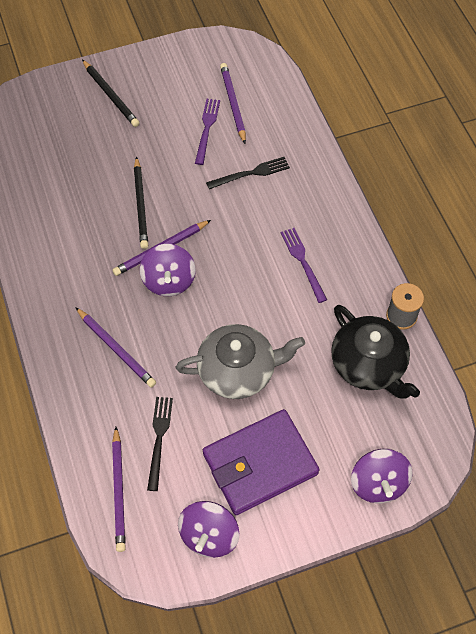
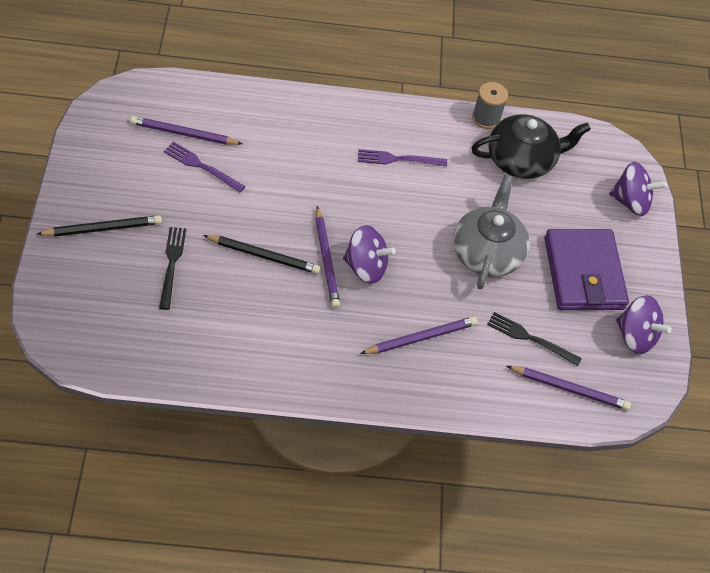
camera: 75 degrees left, 5 degrees down
black fork [206,157,290,189] -> black fork moved to [159,227,186,310]

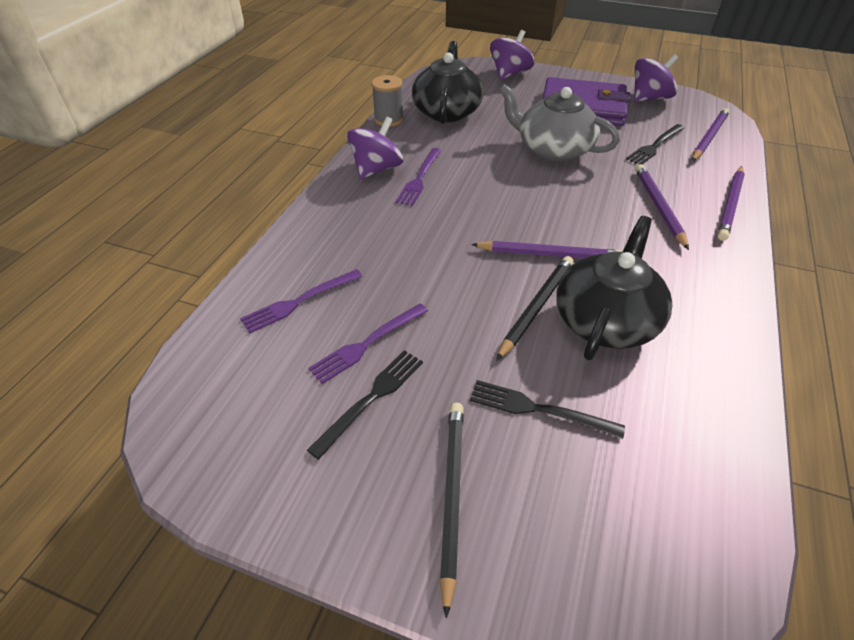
camera: 65 degrees left, 10 degrees down
purple pencil [130,116,243,145] -> purple pencil moved to [717,166,745,241]
purple spinning top [343,225,396,284] -> purple spinning top moved to [347,117,403,179]
none -> purple fork [240,269,363,334]
none -> black fork [307,350,423,460]
none -> black teapot [557,216,672,360]

